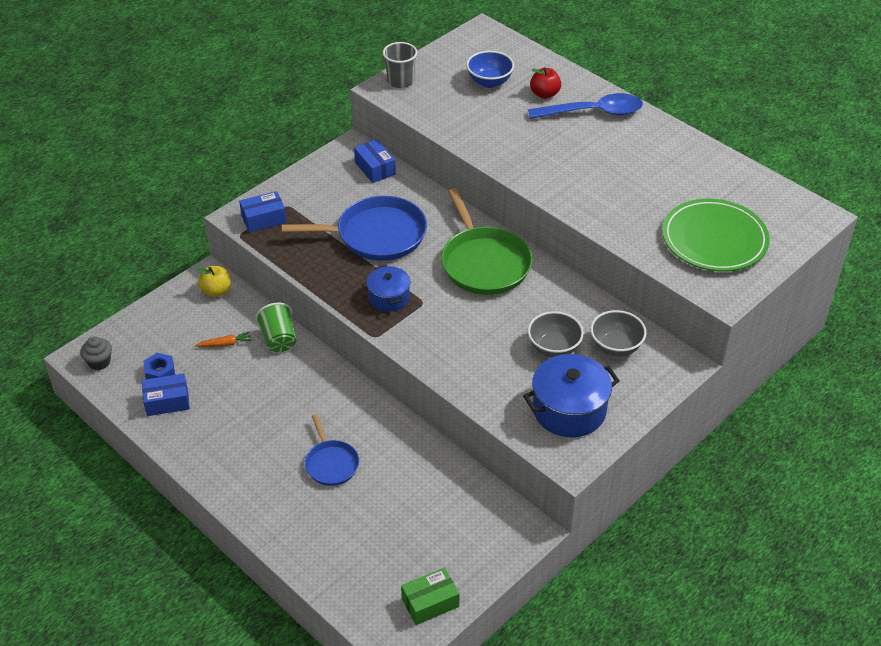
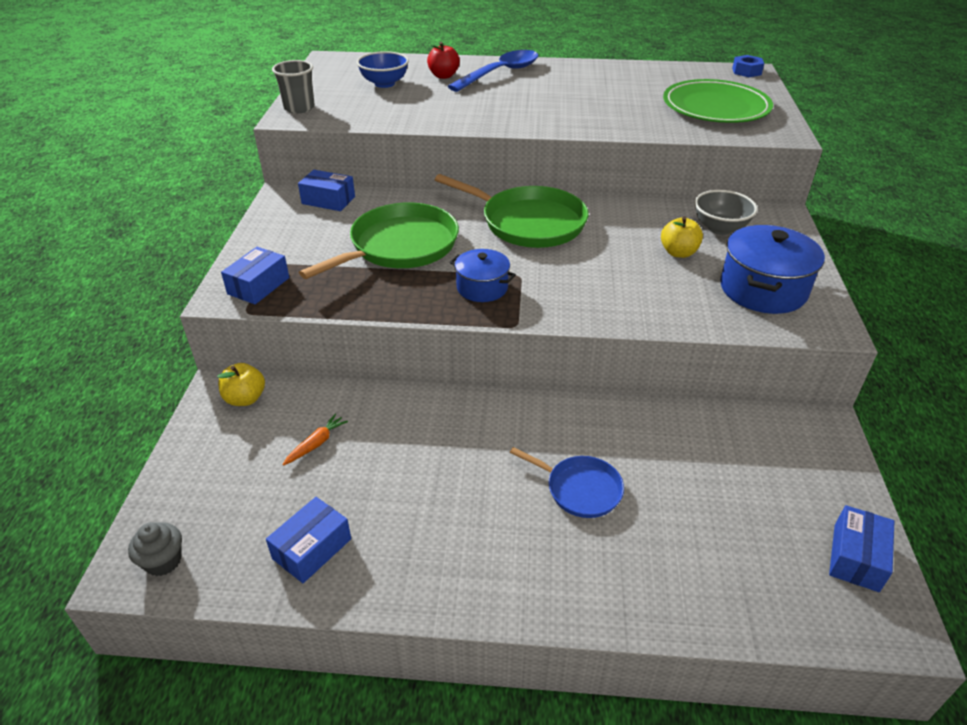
camera: 40 degrees left, 5 degrees down
blue nut [143,353,175,379] -> blue nut moved to [732,55,764,77]
green cup [255,302,296,352] -> none
blue pan [282,196,427,261] -> green pan [299,202,459,279]
green box [401,568,460,625] -> blue box [829,505,894,592]
grey bowl [528,311,584,357] -> yellow apple [661,217,703,258]

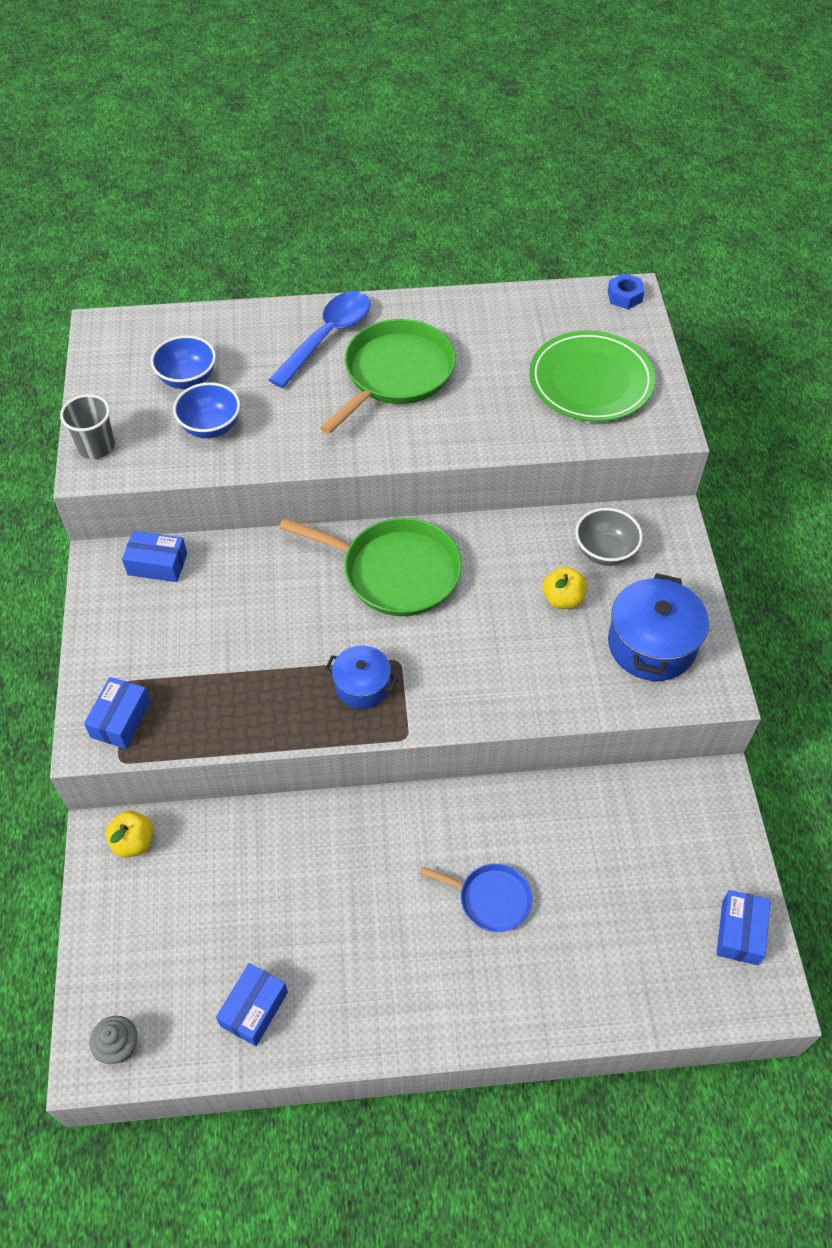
camera: 10 degrees left, 15 degrees up
orange carrot [283,414,348,466] -> none
green pan [299,202,459,279] -> green pan moved to [320,319,456,434]
red apple [427,42,460,79] -> none
none -> blue bowl [173,382,240,438]

